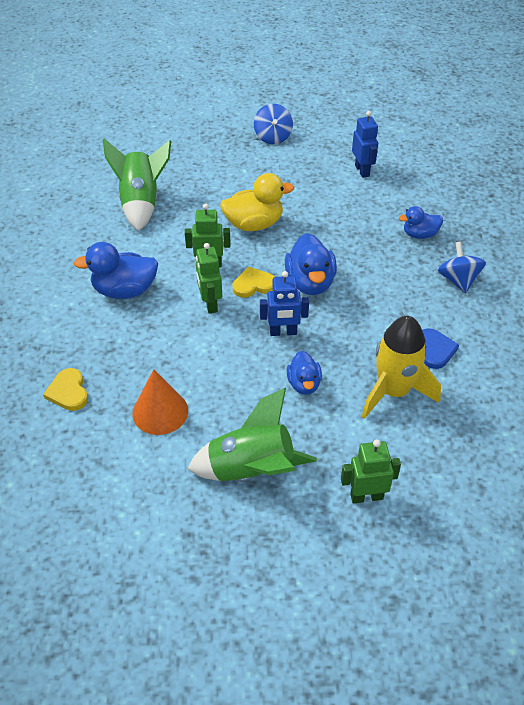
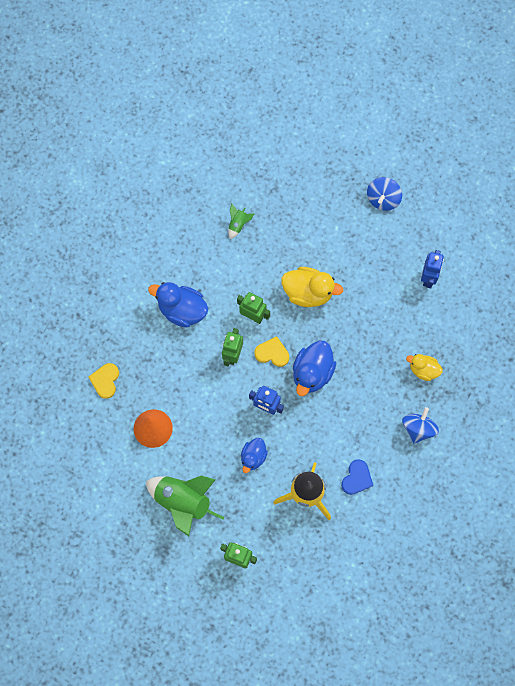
camera: 30 degrees right, 25 degrees up
green rocket [103,139,171,231] -> green rocket [228,204,255,239], size x0.45
blue duck [399,206,443,239] -> yellow duck [406,354,443,381]

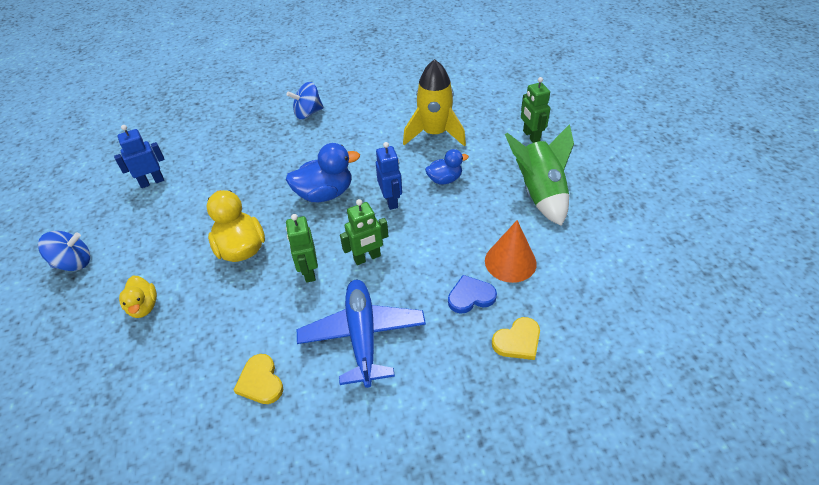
camera: 130 degrees left, 25 degrees down
blue duck [148,282,208,328] -> blue plane [297,280,426,388]
green rocket [228,204,255,239] -> none
yellow heart [254,336,289,367] -> yellow heart moved to [234,354,283,404]
blue heart [341,459,373,495] -> blue heart moved to [448,275,497,314]
yellow duck [406,354,443,381] -> yellow duck moved to [119,276,157,318]

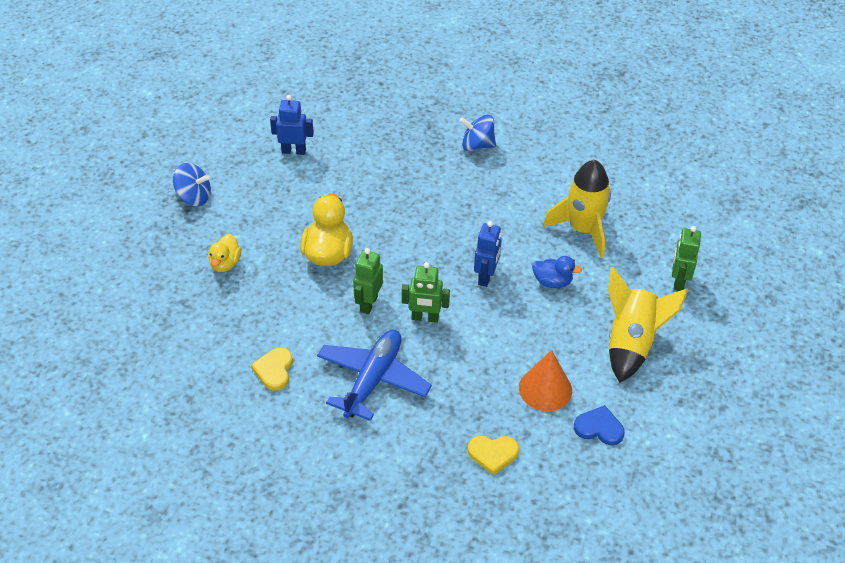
camera: 30 degrees right, 0 degrees up
blue duck [286,143,360,202] -> none
blue heart [448,275,497,314] -> blue heart moved to [574,405,625,445]
green rocket [505,124,574,226] -> yellow rocket [608,267,688,383]

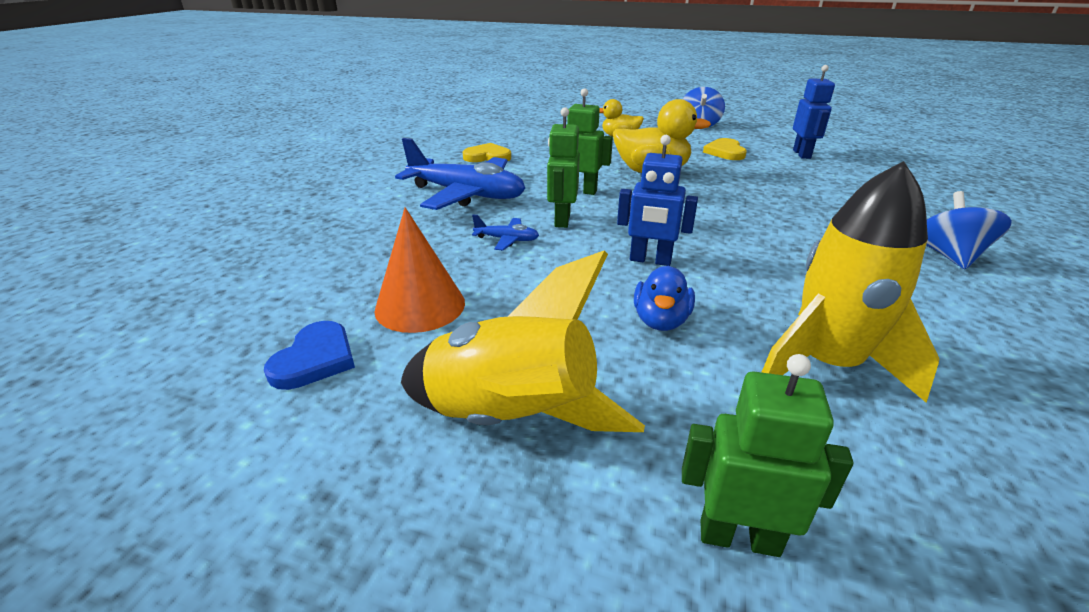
camera: 90 degrees right, 15 degrees down
yellow heart [467,436,519,475] -> yellow heart moved to [703,138,747,160]
none -> blue plane [472,214,539,250]

